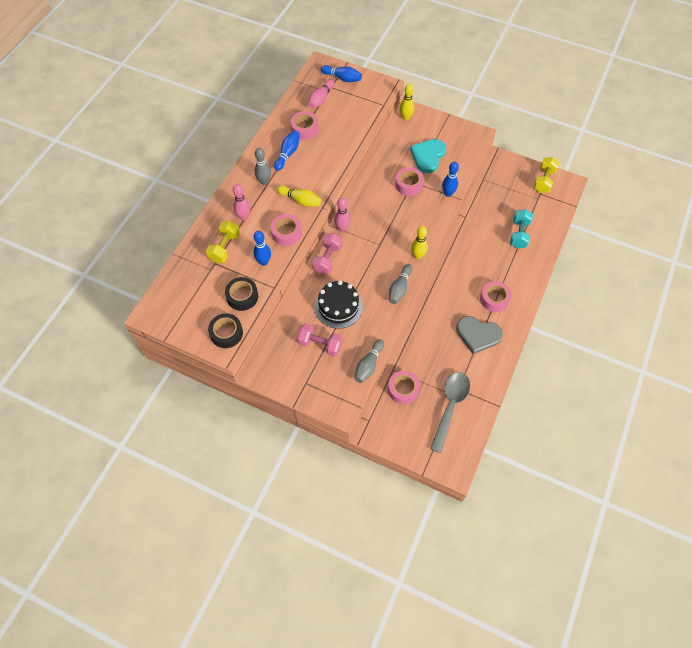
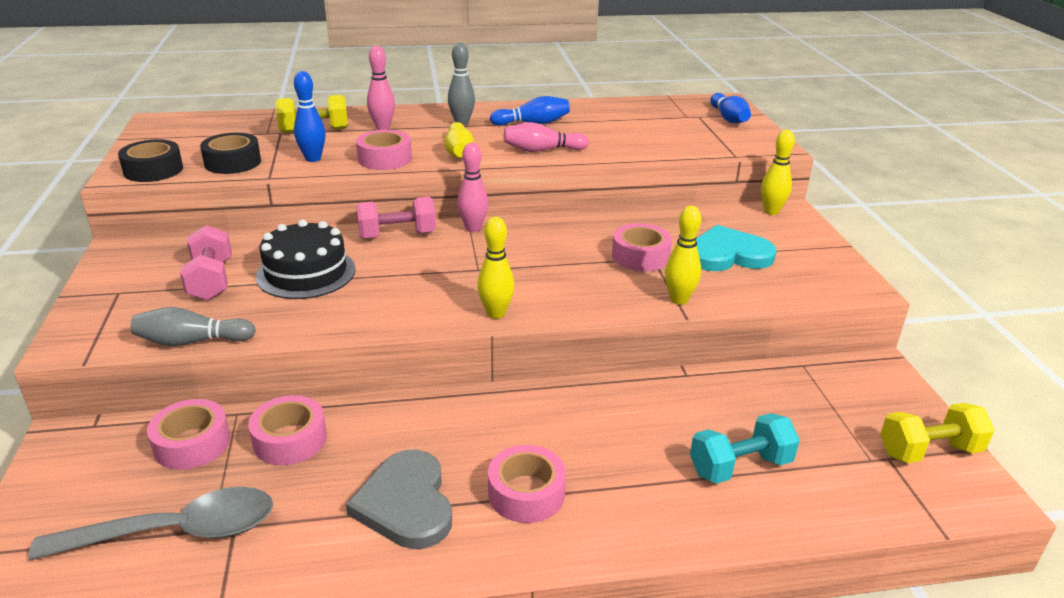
camera: 55 degrees right, 30 degrees down
pink tape [290,111,319,140] -> pink tape moved to [248,395,327,465]
pink bowling pin [308,79,334,109] -> pink bowling pin moved to [503,122,589,152]
grey bowling pin [389,264,412,304] -> none
blue bowling pin [442,162,459,197] -> yellow bowling pin [665,206,701,305]

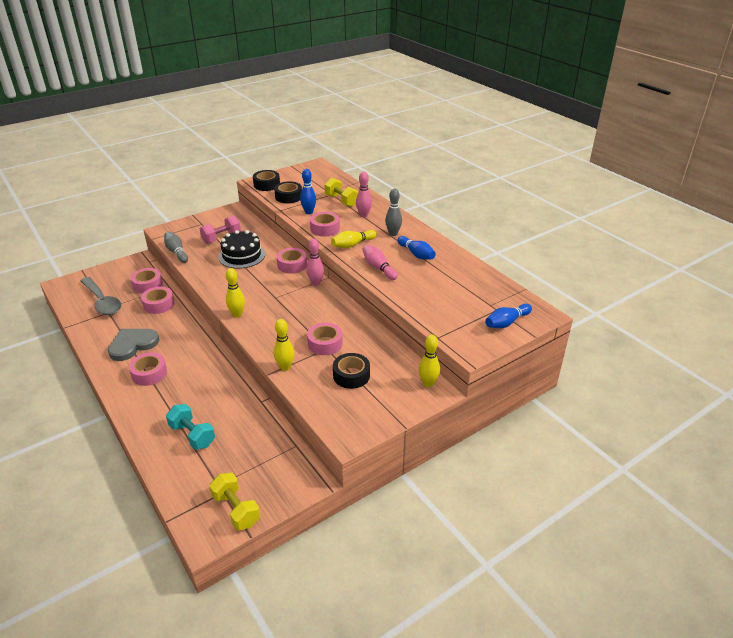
camera: 65 degrees right, 5 degrees up
pink dumbbell [356,197,436,239] -> pink tape [277,248,307,274]
turquoise heart [696,225,777,271] -> black tape [333,353,370,389]

